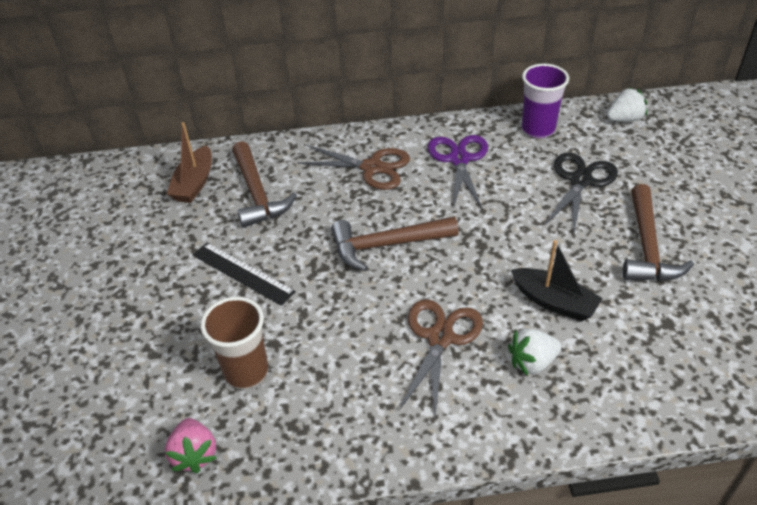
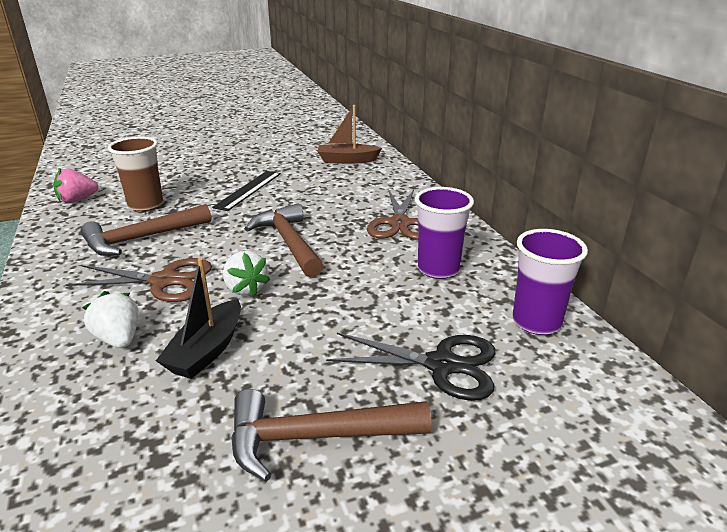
camera: 75 degrees right, 15 degrees down
brown hammer [232,141,297,228] -> brown hammer moved to [80,204,211,256]
purple scissors [427,135,488,209] -> purple cup [415,187,474,279]
white strawberry [607,87,647,122] -> white strawberry moved to [223,251,270,297]

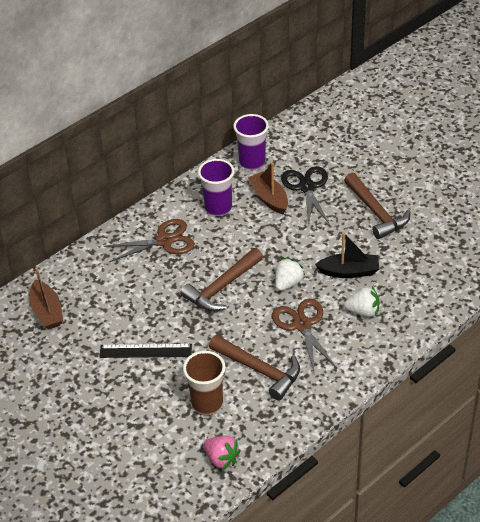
camera: 110 degrees left, 15 degrees up
white strawberry [82,291,139,348] -> white strawberry turned 120 degrees counterclockwise [344,286,380,317]
none -> brown boat [248,163,288,214]

